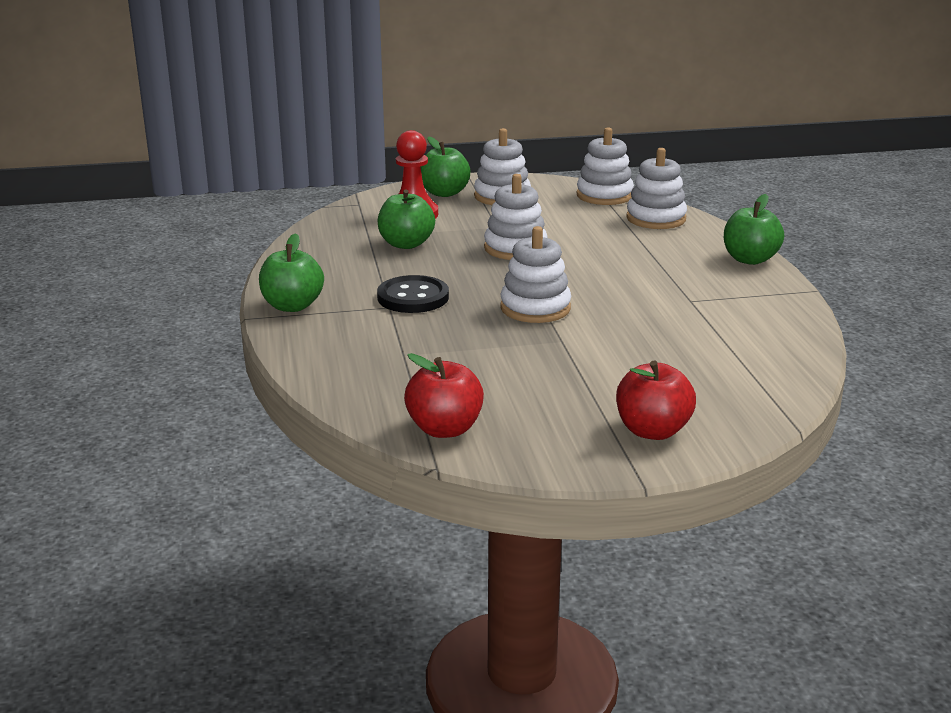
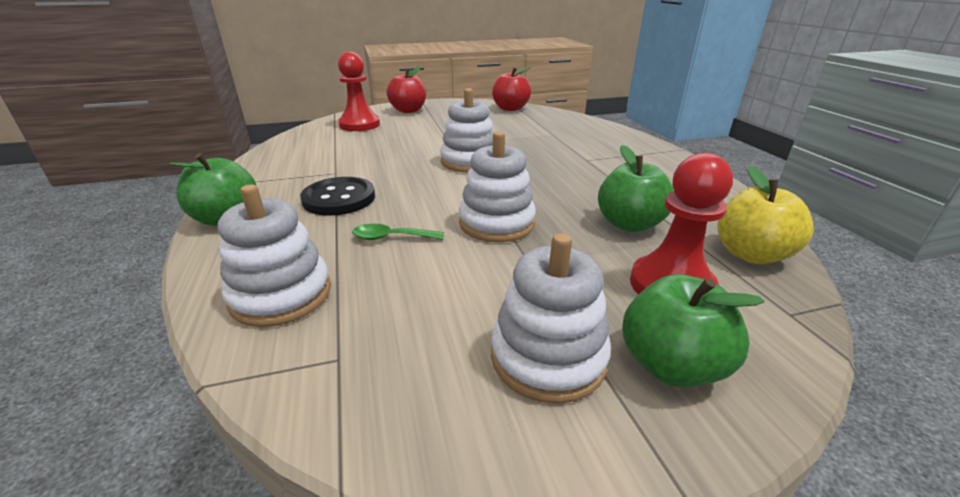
camera: 175 degrees right, 5 degrees up
green apple [259,233,324,312] -> none
black button [377,275,449,313] -> black button moved to [300,177,375,216]
white stacking toy [577,127,634,205] -> none
none -> red pawn [338,52,380,131]
none -> green spoon [352,224,444,240]
none -> yellow apple [717,166,814,264]

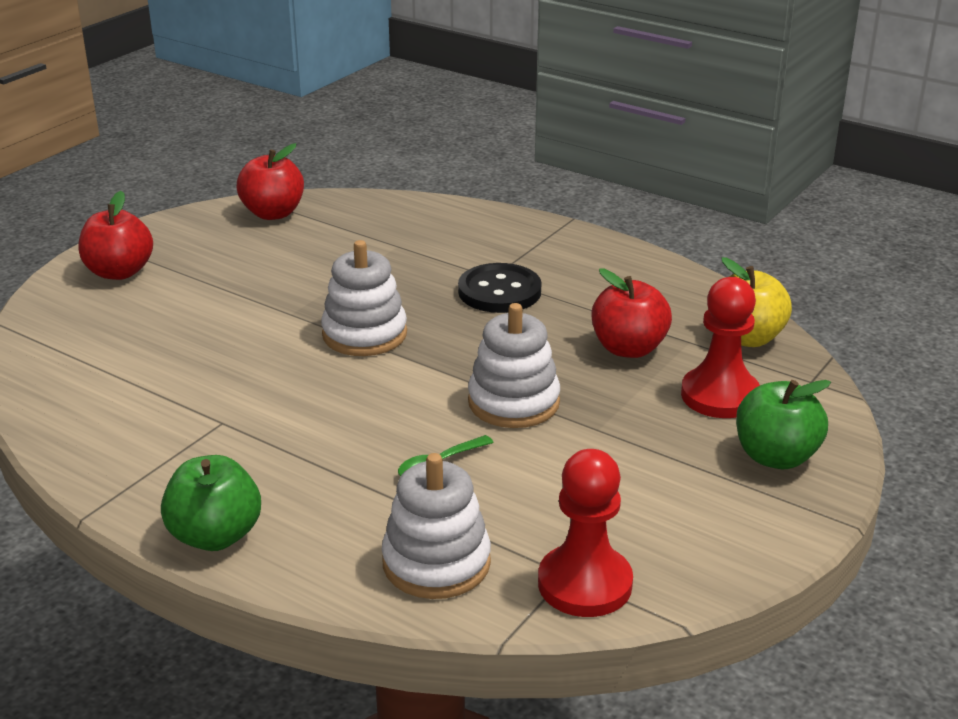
camera: 40 degrees left, 0 degrees up
black button [300,177,375,216] -> black button moved to [458,263,541,313]
red pawn [338,52,380,131] -> red pawn moved to [538,449,633,617]
white stacking toy [491,233,611,404] -> none
green apple [598,145,674,232] -> red apple [592,269,672,358]

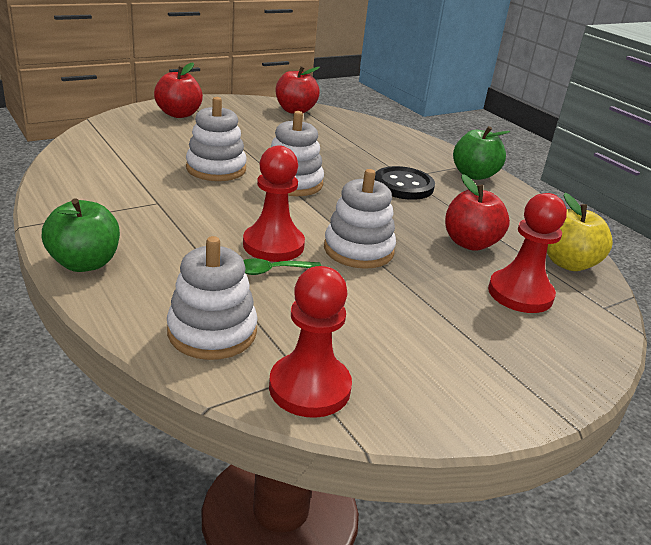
camera: 20 degrees right, 0 degrees up
green apple [736,380,831,469] -> green apple moved to [453,126,510,180]
none -> white stacking toy [186,97,247,181]
none -> red pawn [243,145,305,262]

